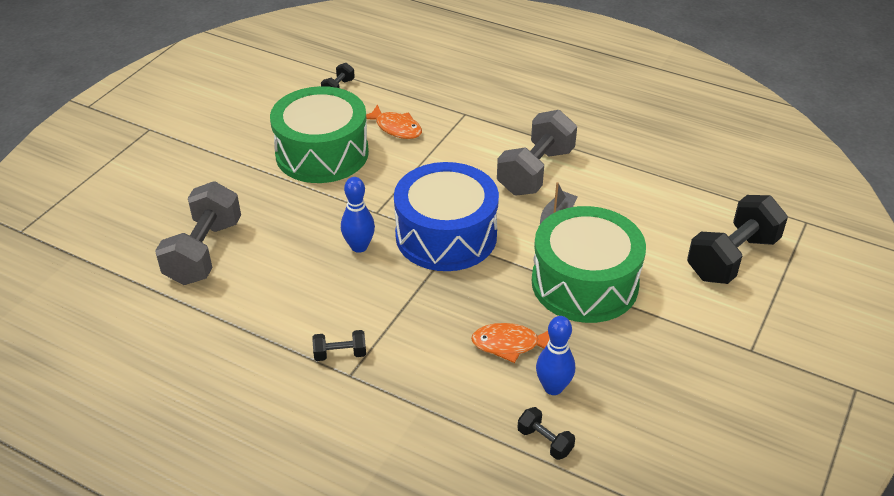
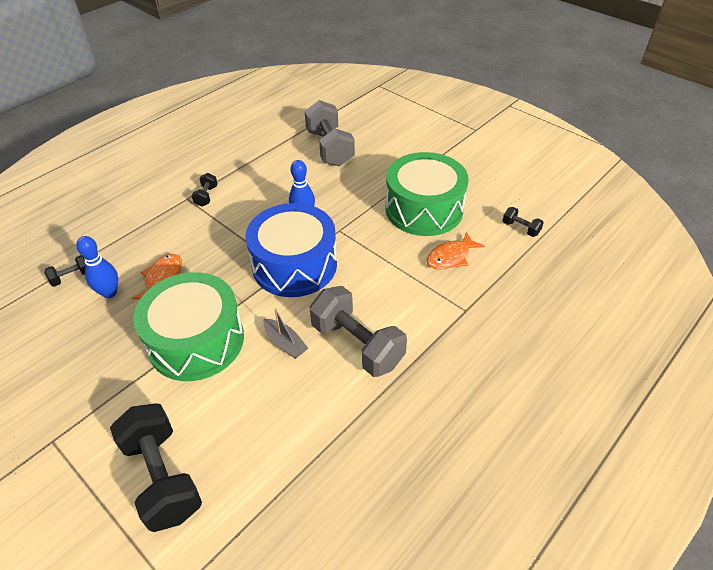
camera: 105 degrees right, 5 degrees up
grey dumbbell [155,181,241,285] -> grey dumbbell turned 45 degrees clockwise [305,100,355,167]

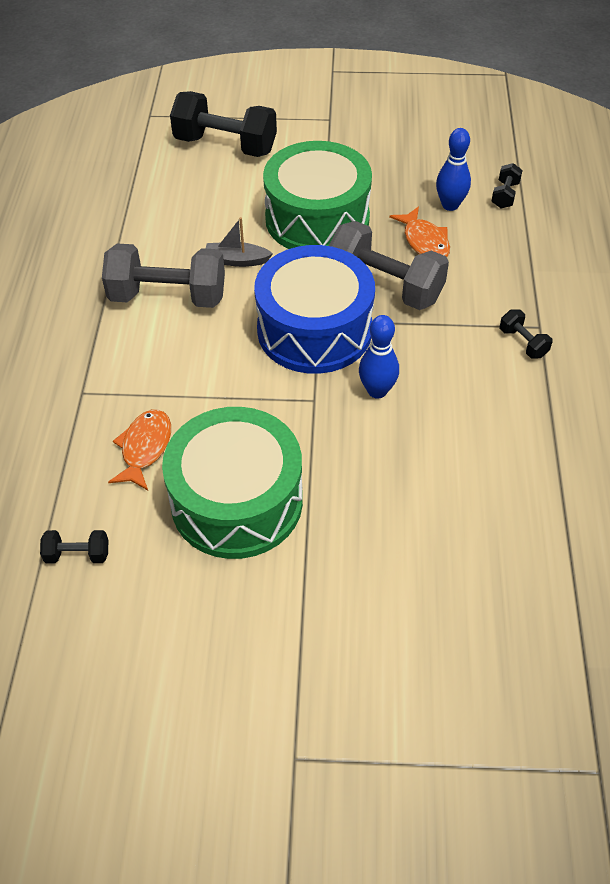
camera: 140 degrees right, 5 degrees up
grey dumbbell [305,100,355,167] -> grey dumbbell moved to [329,221,449,310]

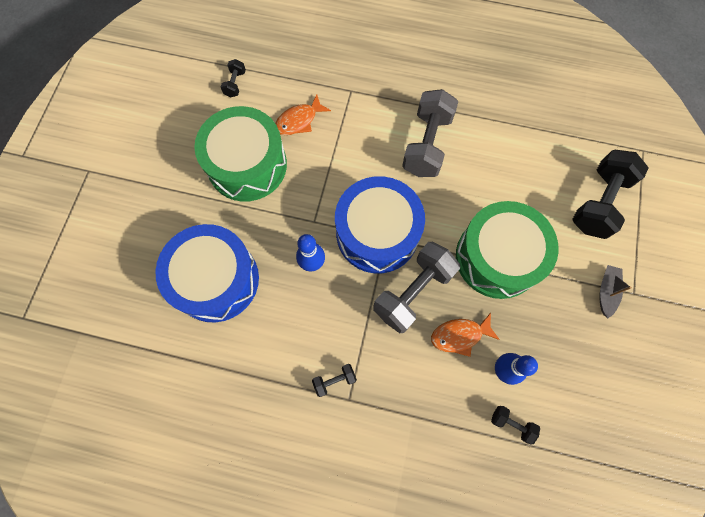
camera: 100 degrees right, 20 degrees up
orange fish [108,409,171,490] -> orange fish turned 120 degrees clockwise [275,94,331,135]
grey boat [206,217,273,267] -> grey boat moved to [599,265,632,318]
none -> blue drum [155,224,259,322]

